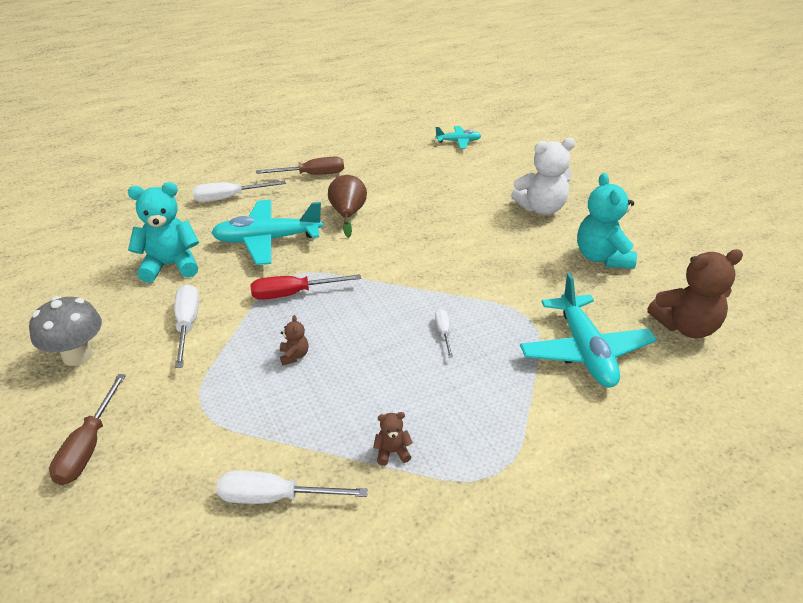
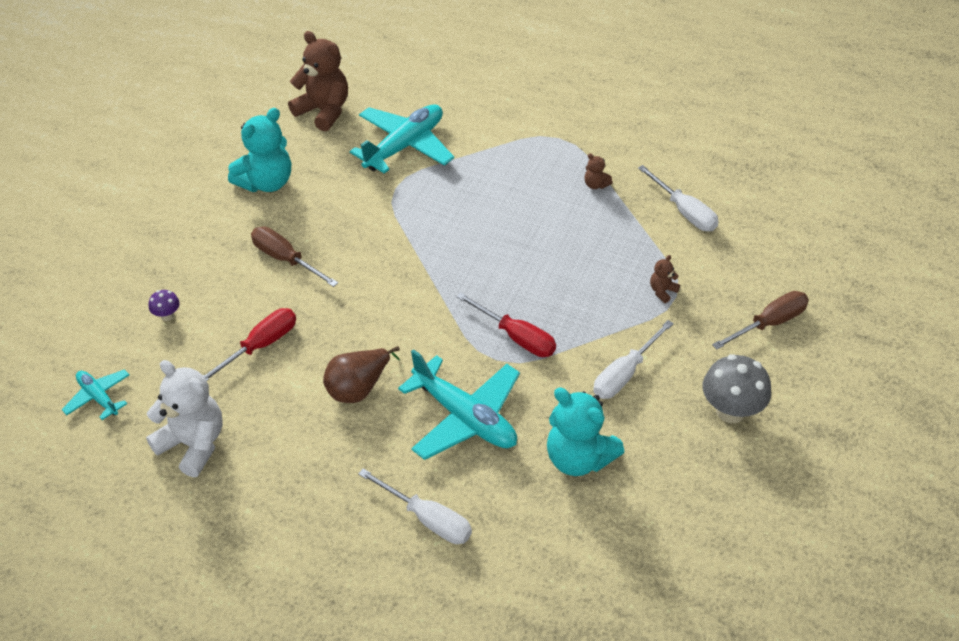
camera: 130 degrees left, 10 degrees up
brown screwdriver [256,157,344,175] -> brown screwdriver moved to [251,227,338,287]
brown teddy bear [280,315,309,365] -> brown teddy bear moved to [650,255,680,303]
white screwdriver [435,309,453,357] -> none
white teddy bear [511,138,575,215] -> white teddy bear moved to [146,360,223,477]
none -> purple mushroom [149,290,180,321]
none -> red screwdriver [203,308,296,381]

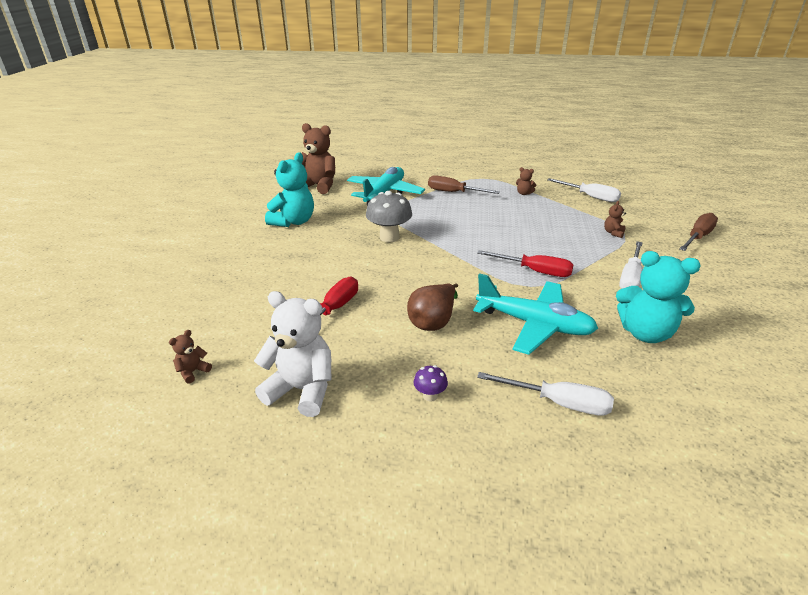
camera: 15 degrees left, 15 degrees down
turquoise plane [62,369,130,420] -> brown teddy bear [169,330,212,384]
purple mushroom [149,290,180,321] -> purple mushroom moved to [414,365,448,402]
brown screwdriver [251,227,338,287] -> brown screwdriver moved to [428,175,500,194]
grey mushroom [703,354,771,423] -> grey mushroom moved to [366,191,412,242]

